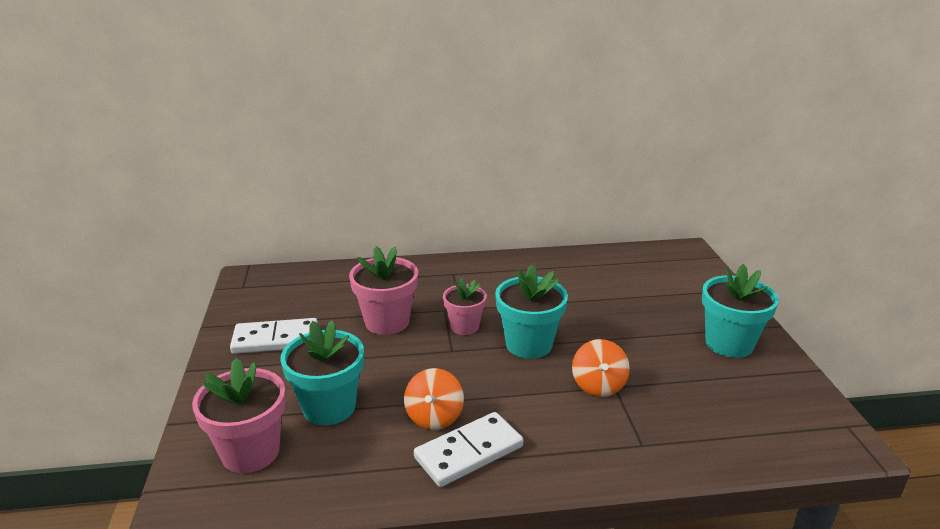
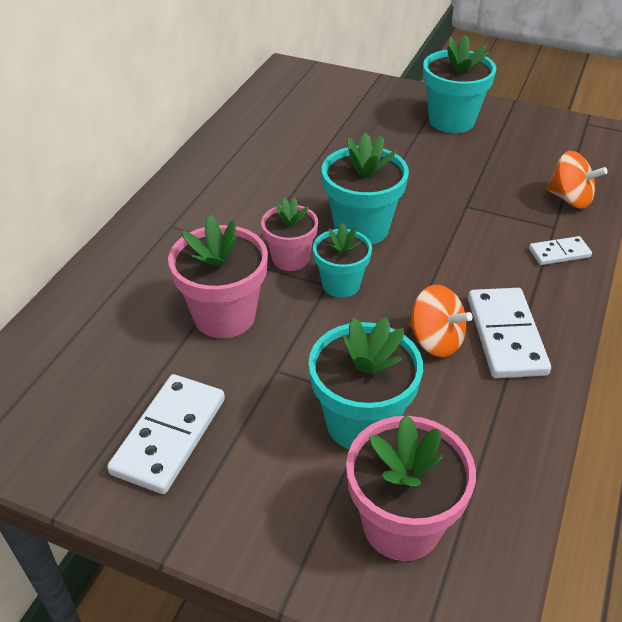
camera: 60 degrees left, 15 degrees up
orange spinning top [572,339,630,397] -> orange spinning top moved to [546,151,608,209]
none -> turquoise flower pot [313,223,372,298]
none -> white domino [529,236,592,265]

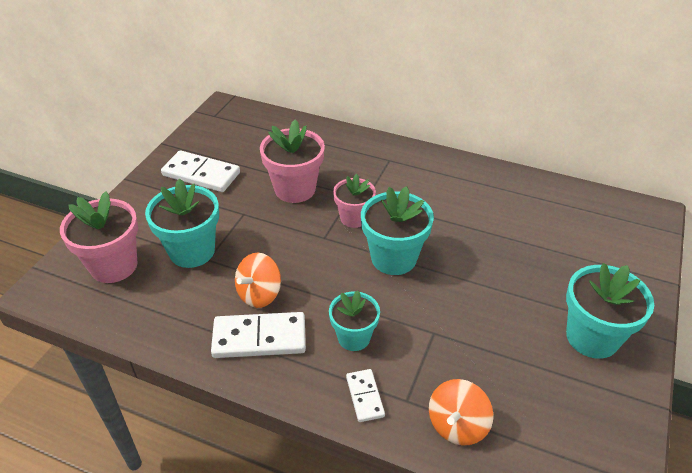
camera: 90 degrees right, 0 degrees up
turquoise flower pot [313,223,372,298] -> turquoise flower pot moved to [329,290,380,351]

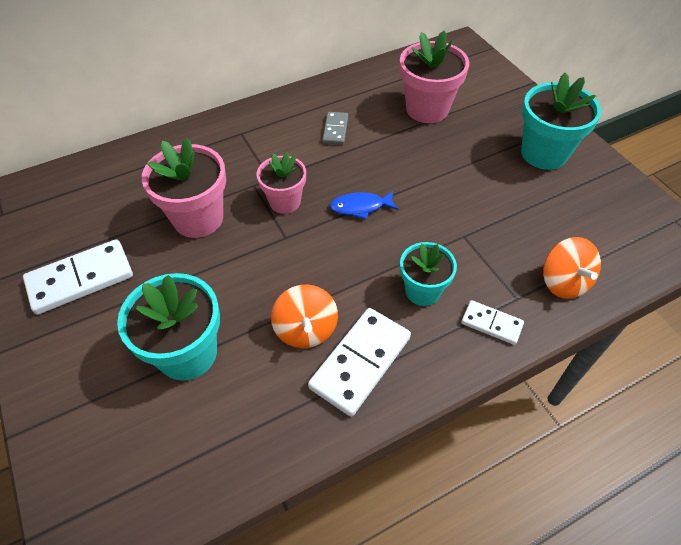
camera: 50 degrees left, 10 degrees up
pink flower pot [60,191,138,283] -> pink flower pot moved to [400,30,469,123]
turquoise flower pot [361,186,434,275] -> blue fish [329,191,398,219]
none -> grey domino [322,112,348,145]

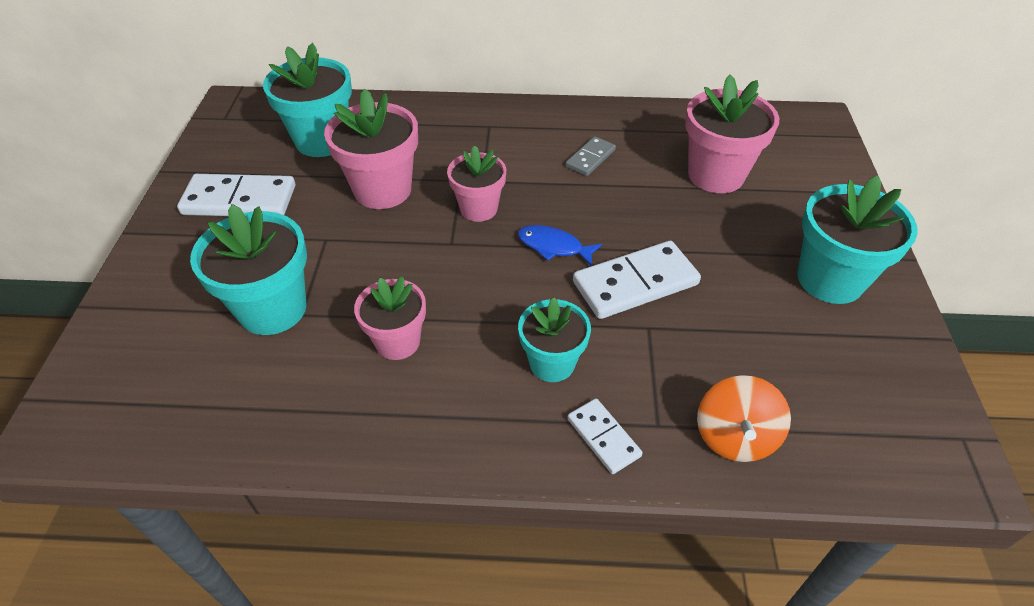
camera: 30 degrees right, 5 degrees down
orange spinning top [271,284,338,348] -> pink flower pot [354,276,426,360]
white domino [308,308,411,417] -> white domino moved to [573,241,701,319]
none -> turquoise flower pot [263,43,352,157]

